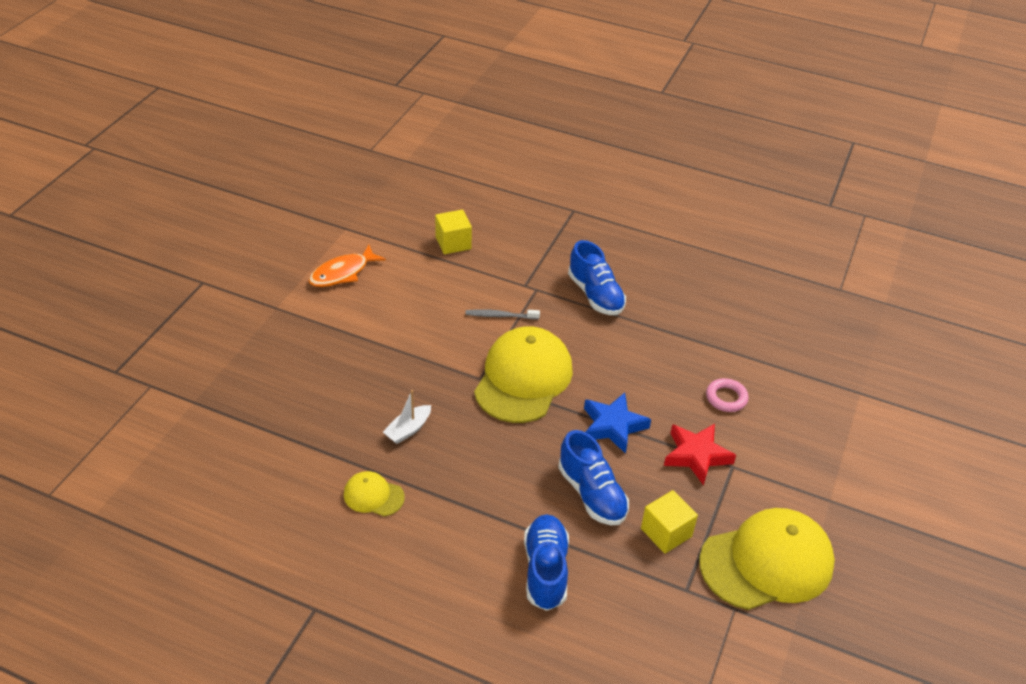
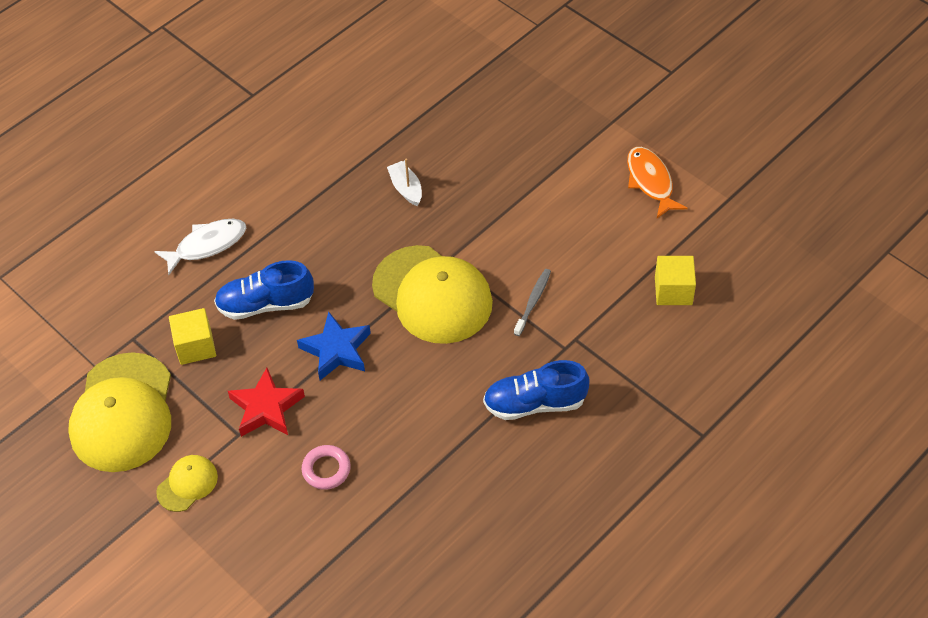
camera: 115 degrees right, 10 degrees up
yellow cap [344,471,405,516] -> yellow cap moved to [156,455,218,512]
blue shoe [524,514,569,611] -> white fish [154,219,246,275]

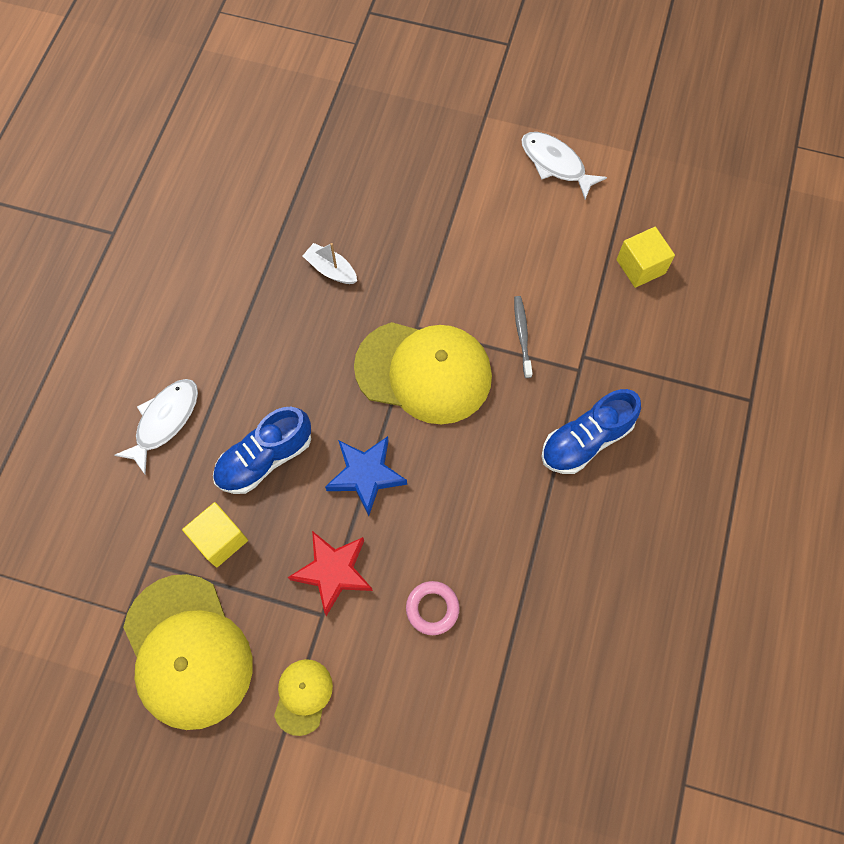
camera: 30 degrees left, 15 degrees up
orange fish [627,147,688,218] -> white fish [521,132,607,199]

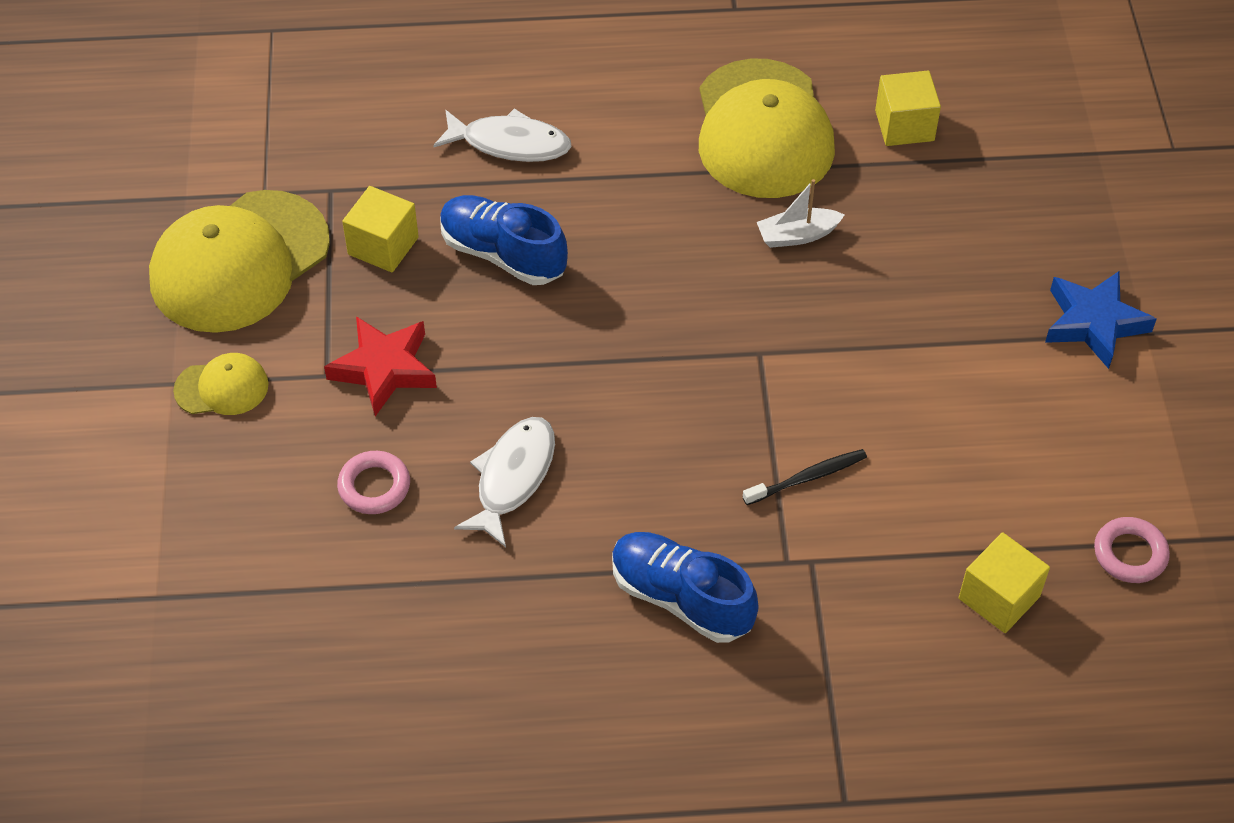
camera: 70 degrees right, 15 degrees down
white boat [303,243,357,284] -> white boat turned 120 degrees counterclockwise [757,179,845,248]
blue star [325,436,407,516] -> blue star moved to [1045,271,1157,369]
yellow cap [354,322,492,424] -> yellow cap moved to [699,58,835,198]
grey toothbrush [514,296,533,378] -> black toothbrush [743,449,867,505]
white fish [521,132,607,199] -> white fish moved to [454,417,555,547]
none -> yellow cube [875,71,941,146]
none -> pink ring [1094,517,1170,583]

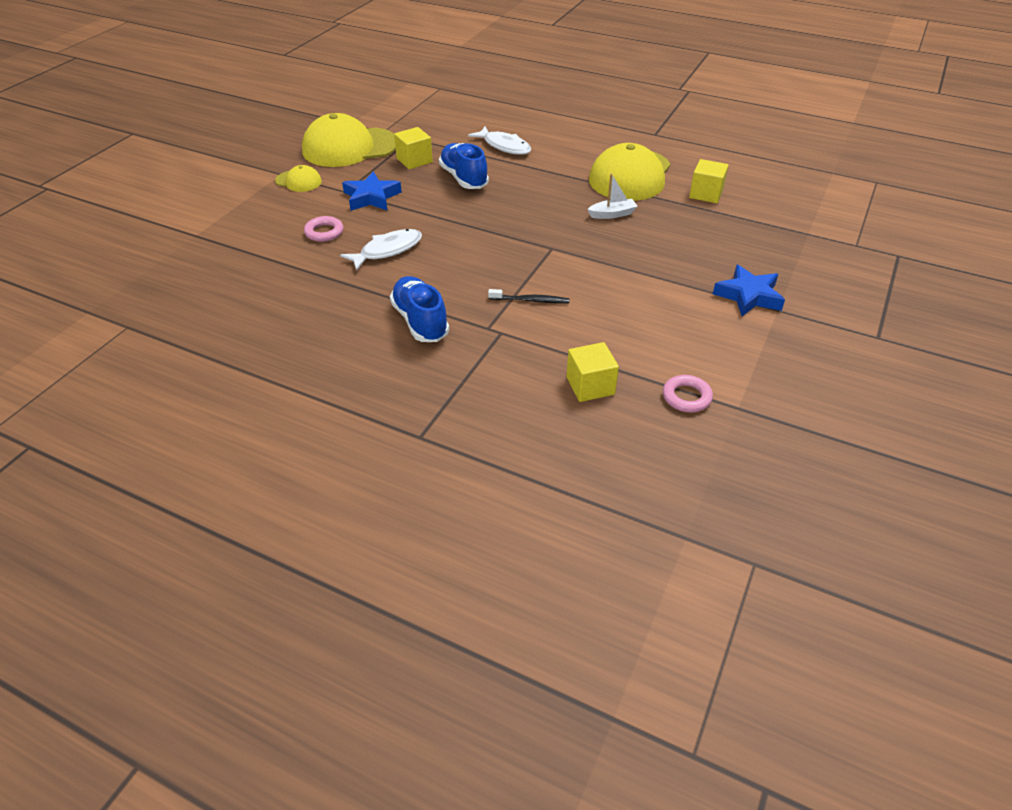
camera: 30 degrees right, 10 degrees down
red star [324,316,437,416] -> blue star [342,172,402,211]
white boat [757,179,845,248] -> white boat turned 150 degrees clockwise [587,173,638,219]

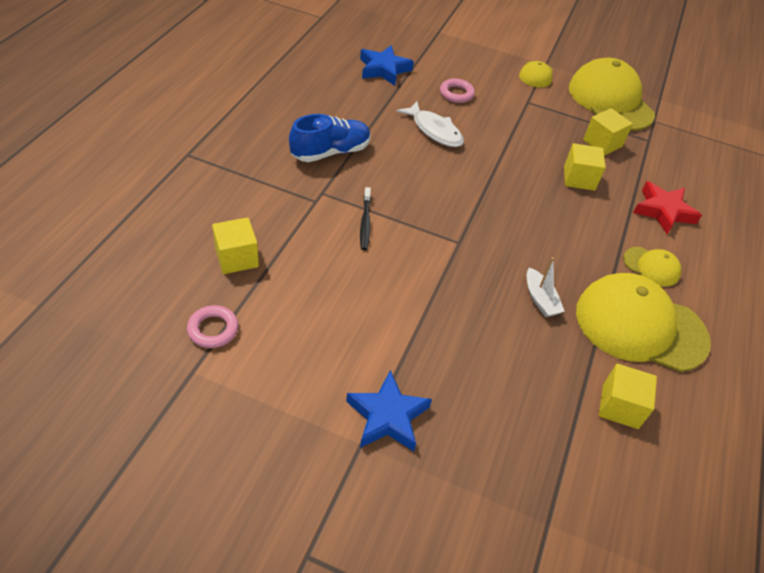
camera: 80 degrees right, 5 degrees up
blue star [342,172,402,211] -> blue star moved to [360,45,414,86]
blue shoe [439,143,489,189] -> yellow cube [564,143,606,191]
white fish [468,127,531,155] -> red star [633,181,702,234]
none -> yellow cap [623,247,681,286]

